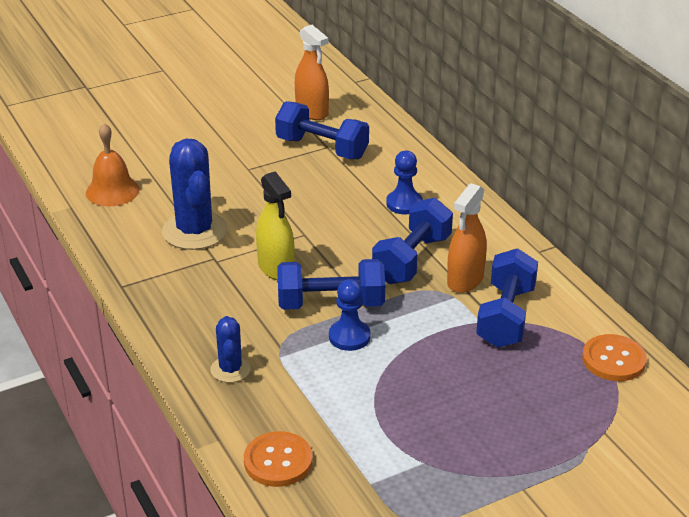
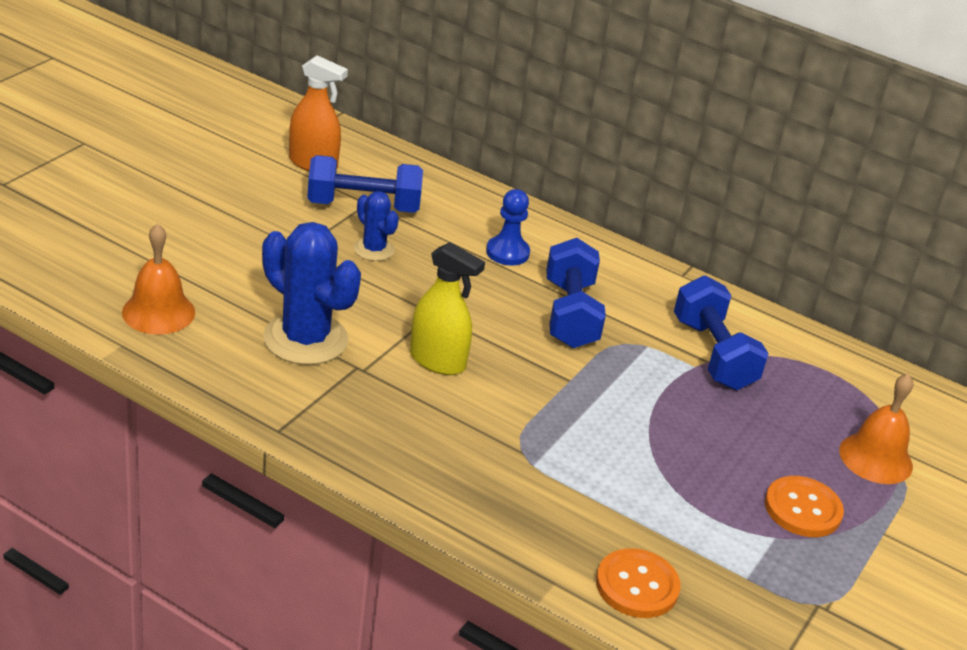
camera: 35 degrees left, 0 degrees up
blue cactus [210,316,251,383] -> blue cactus moved to [353,191,399,261]
blue dumbbell [277,259,385,310] -> none
blue pawn [329,279,370,351] -> none
orange spray bottle [447,183,487,293] -> none
orange button [582,334,647,381] -> orange button moved to [765,476,844,537]
none -> orange bell [839,373,913,484]

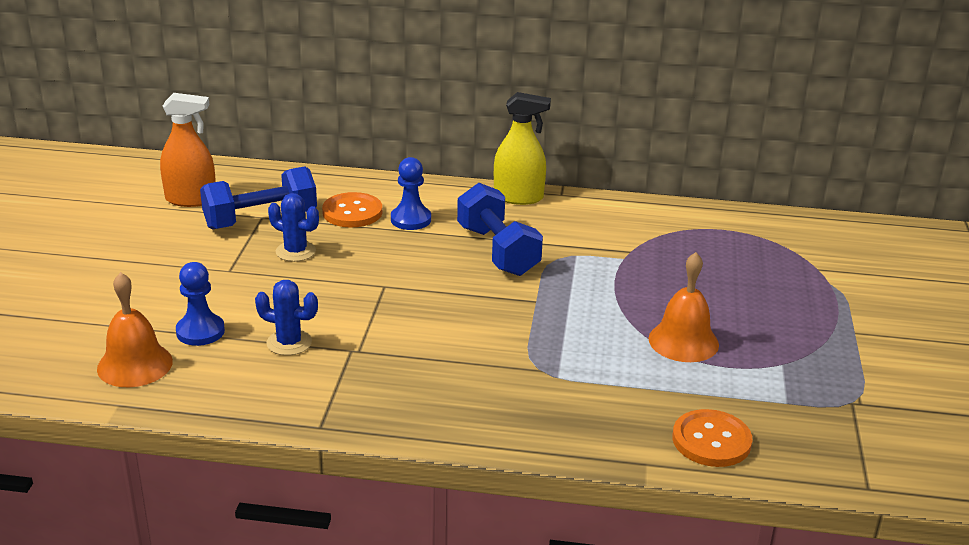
camera: 20 degrees left, 5 degrees down
blue cactus [262,222,361,365] -> blue cactus [255,280,318,356], size x0.54
yellow spray bottle [410,242,485,375] -> yellow spray bottle moved to [494,92,551,205]
blue dumbbell [674,275,769,390] -> none
orange button [765,476,844,537] -> orange button moved to [322,192,382,227]
orange bell [839,373,913,484] -> orange bell moved to [649,252,719,362]
none -> blue pawn [176,262,225,346]

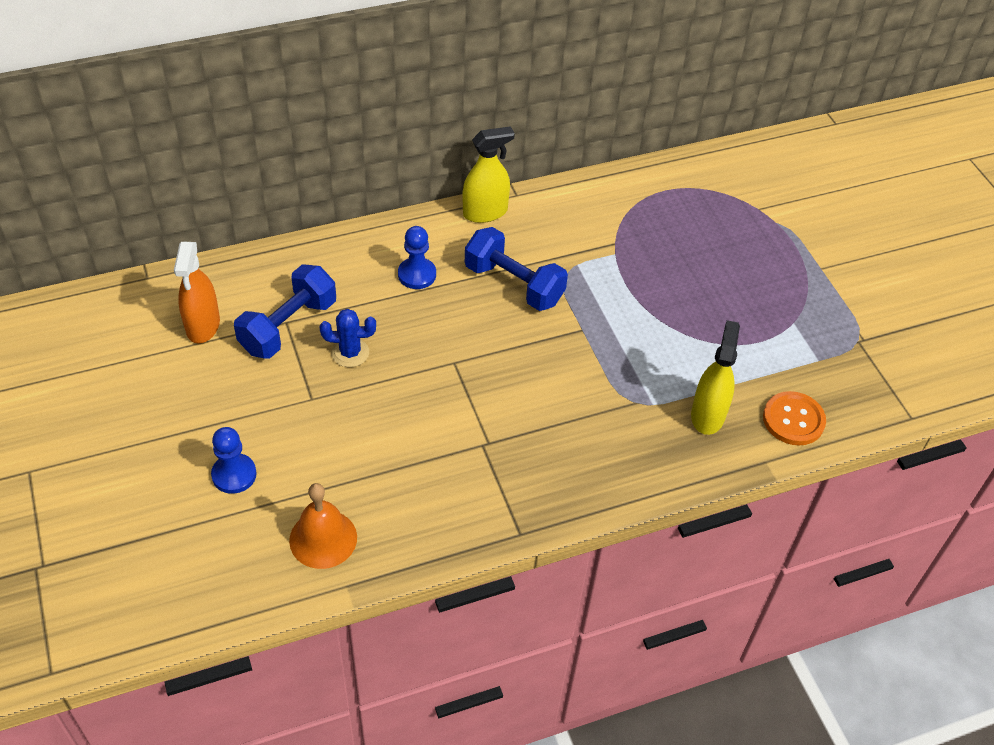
camera: 30 degrees left, 20 degrees up
orange spray bottle [160,93,216,207] -> orange spray bottle turned 120 degrees clockwise [174,242,220,343]
blue pawn [176,262,225,346] -> blue pawn moved to [211,427,257,494]
blue cactus [255,280,318,356] -> none
orange button [322,192,382,227] -> none
orange bell [649,252,719,362] -> none
none -> yellow spray bottle [691,320,740,435]

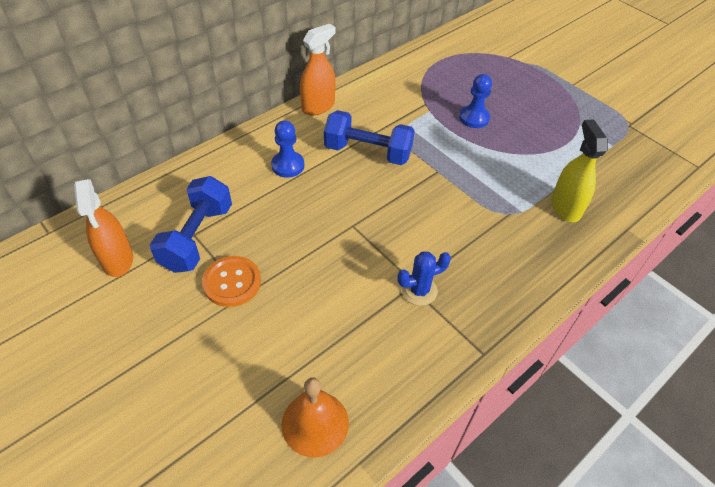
camera: 20 degrees left, 0 degrees up
blue pawn [211,427,257,494] -> blue pawn moved to [459,74,492,128]
blue cactus [320,309,376,367] -> blue cactus moved to [398,252,451,306]
yellow spray bottle [463,126,515,223] -> orange spray bottle [300,24,336,116]
orange button [763,391,826,445] -> orange button moved to [202,256,261,307]

